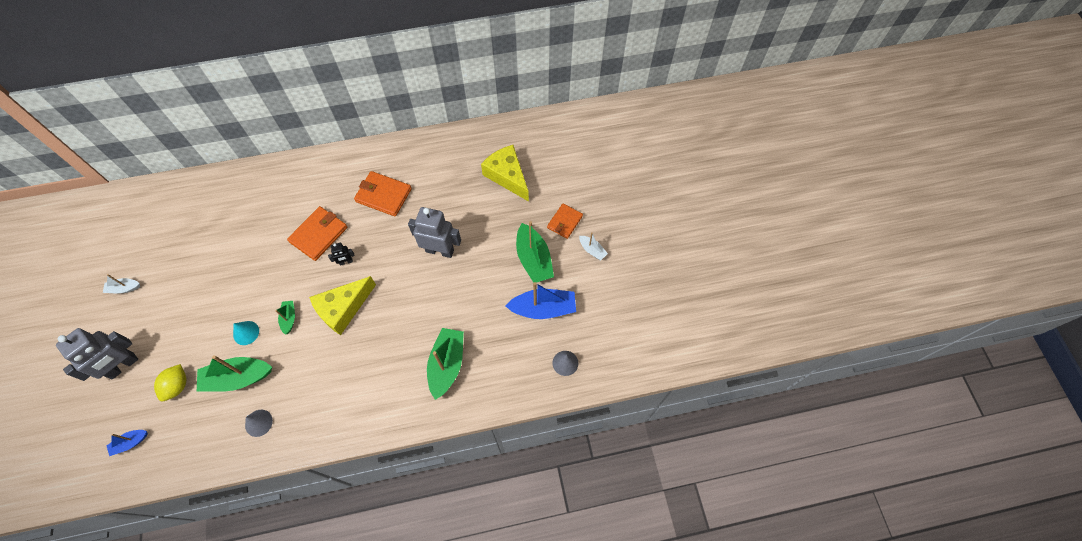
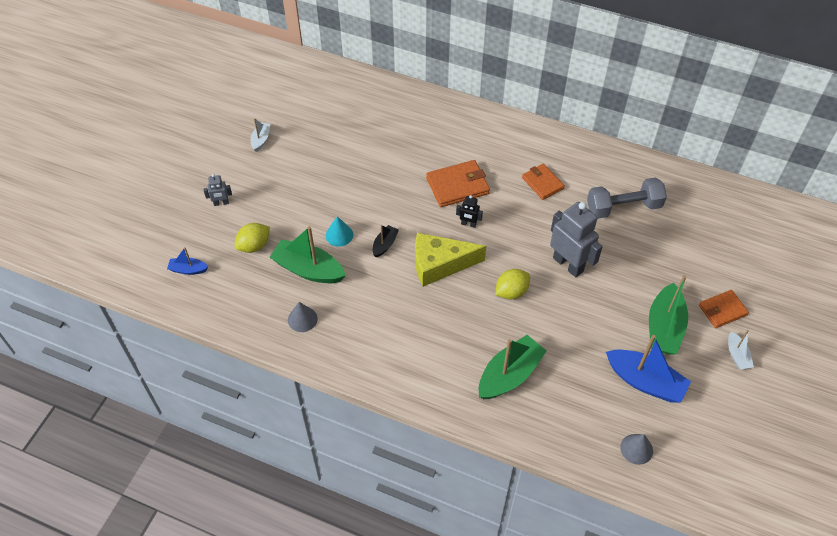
camera: 35 degrees right, 10 degrees down
grey robot [56,328,138,381] -> grey robot [204,174,232,206], size x0.47
white boat [103,274,140,293] -> white boat turned 75 degrees clockwise [251,118,270,152]
green boat [275,301,295,335] -> black boat [372,225,399,258]
orange wallet [354,171,412,217] -> orange wallet [522,164,565,200], size x0.66
yellow cheese [481,145,529,202] -> none
none -> yellow lemon [495,269,530,300]
none -> grey dumbbell [587,178,667,219]

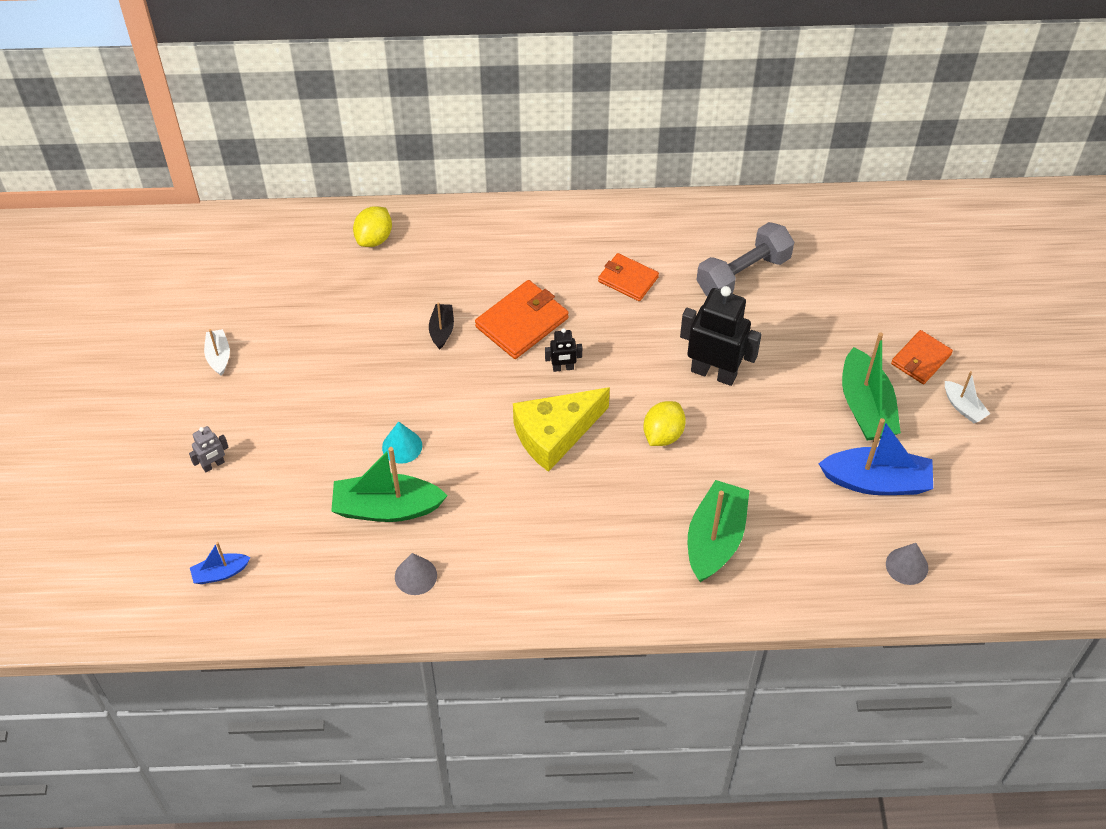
camera: 25 degrees left, 0 degrees up
yellow lemon [235,223,270,253] -> yellow lemon moved to [353,206,392,247]
black boat [372,225,399,258] -> black boat moved to [429,302,454,350]
grey robot [550,202,603,277] -> black robot [680,286,762,386]

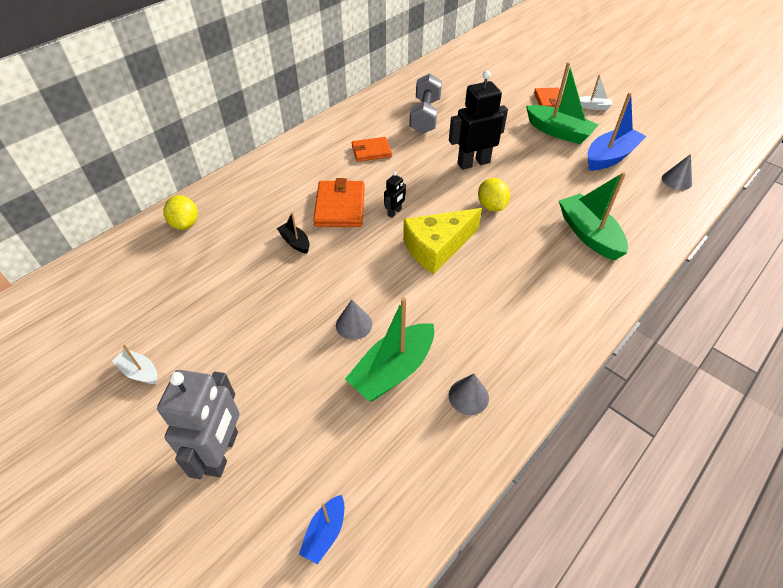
camera: 45 degrees left, 5 degrees down
grey robot [189,426,229,472] -> grey robot [157,370,239,479], size x2.12
turquoise cone [382,421,422,464] -> grey cone [336,299,372,340]
yellow cheese [513,387,610,472] -> yellow cheese turned 45 degrees clockwise [403,208,482,274]

